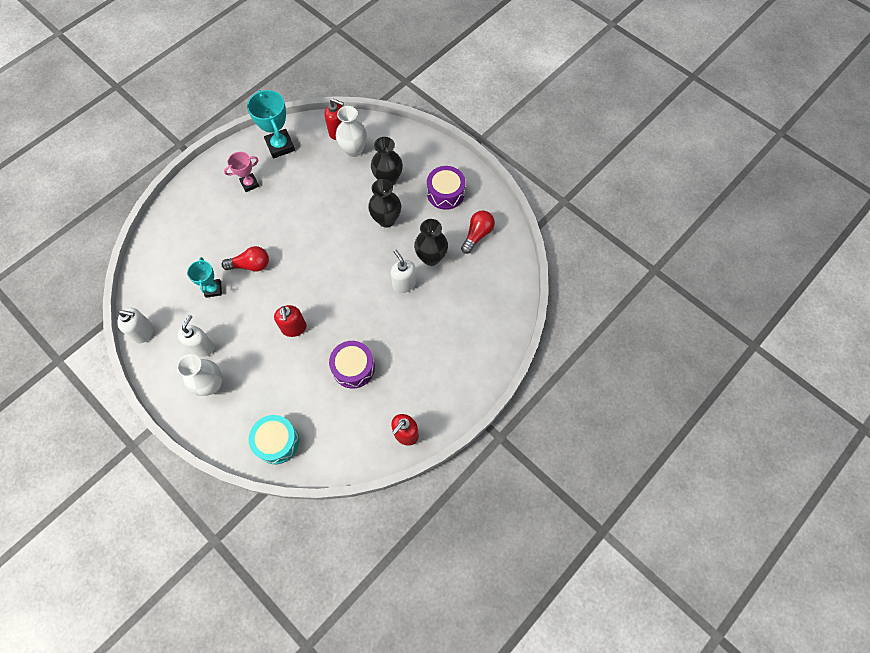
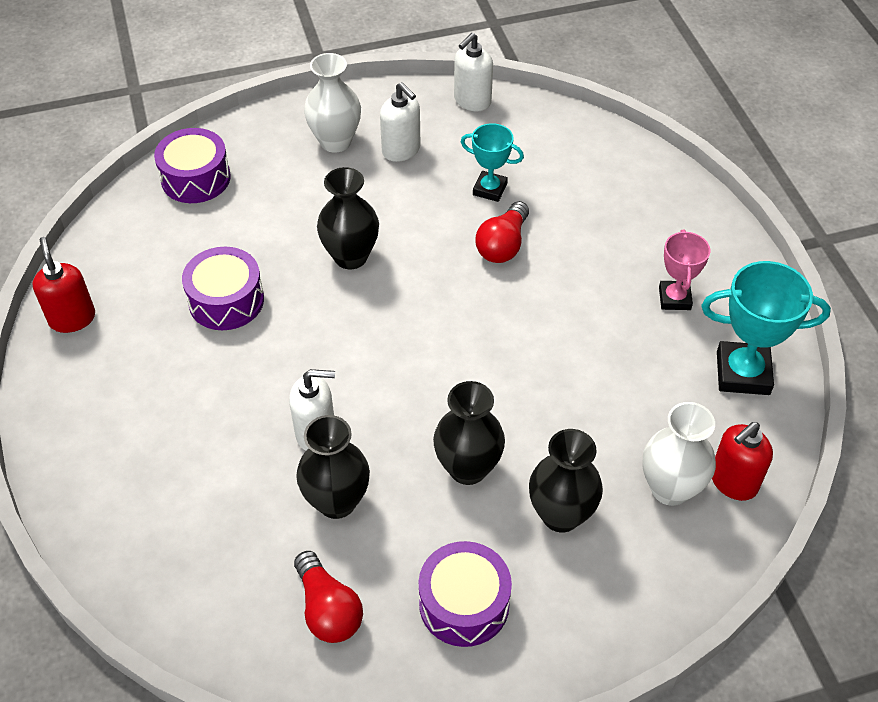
camera: 120 degrees right, 15 degrees down
turquoise drum [249,415,299,464] -> purple drum [154,128,231,203]
red soap dispenser [274,305,307,337] -> black vase [317,167,379,269]

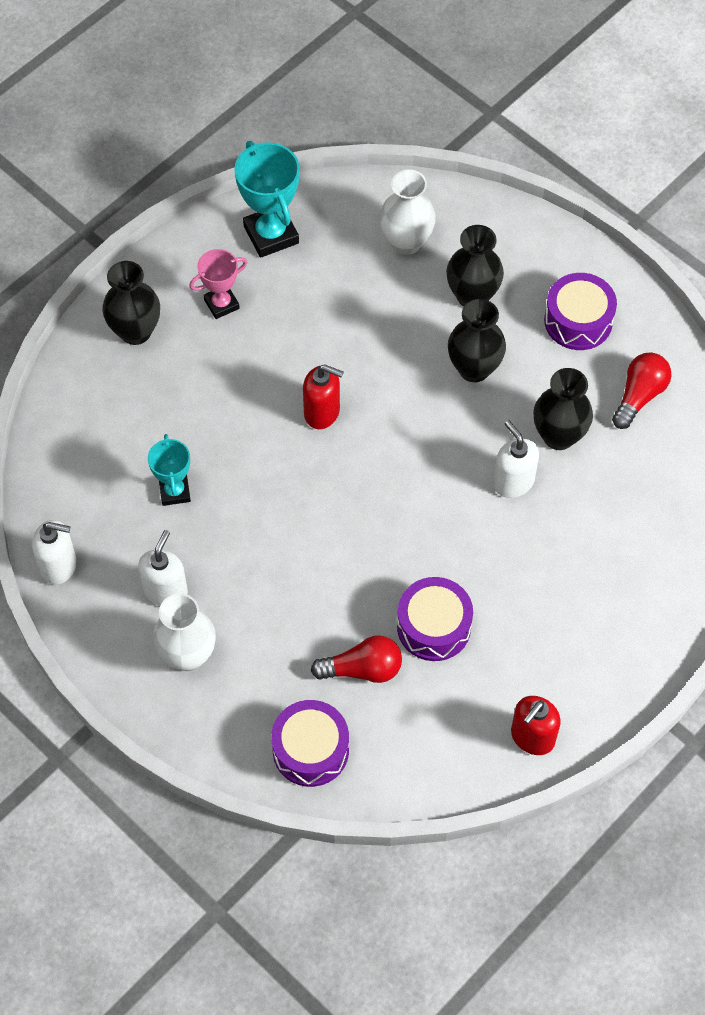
camera: 120 degrees left, 10 degrees up
black vase [317,167,379,269] -> black vase moved to [102,261,160,345]
red light bulb [475,201,529,263] -> red light bulb moved to [311,635,402,683]
red soap dispenser [712,422,773,501] -> red soap dispenser moved to [303,364,344,429]

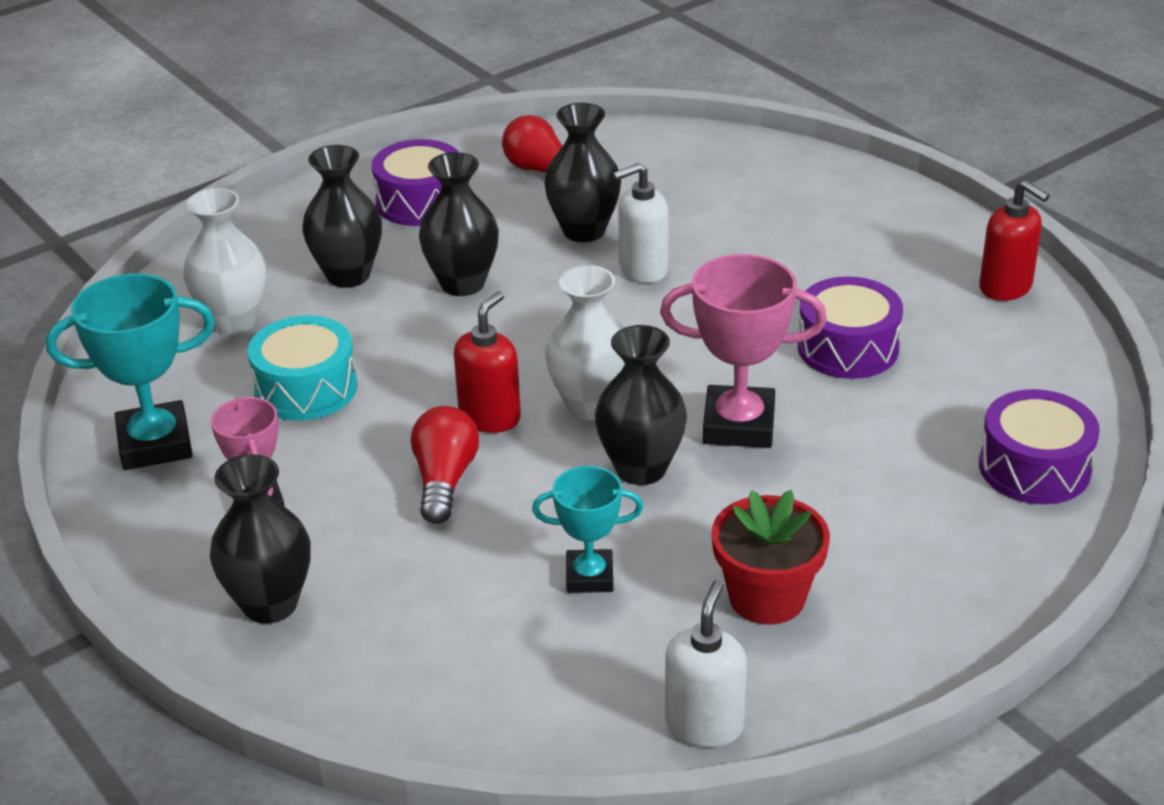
camera: 80 degrees left, 25 degrees down
white soap dispenser [138,530,188,606] -> red flower pot [711,490,830,625]
white vase [152,593,216,671] -> white vase moved to [545,265,625,420]
red light bulb [311,635,402,683] -> red light bulb moved to [411,406,479,524]
none -> turquoise drum [248,316,357,420]
none -> black vase [595,325,687,485]
none -> pink trophy [660,254,827,448]

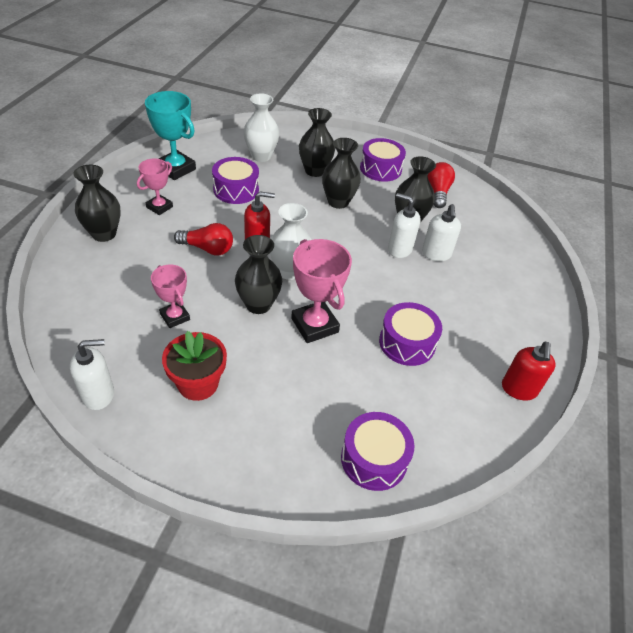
camera: 50 degrees right, 10 degrees up
turquoise drum [248,316,357,420] -> purple drum [212,157,259,204]
red light bulb [411,406,479,524] -> red light bulb turned 45 degrees clockwise [174,223,233,256]
turquoise trophy [532,466,643,593] -> pink trophy [151,265,190,328]
none -> white soap dispenser [422,204,461,261]

